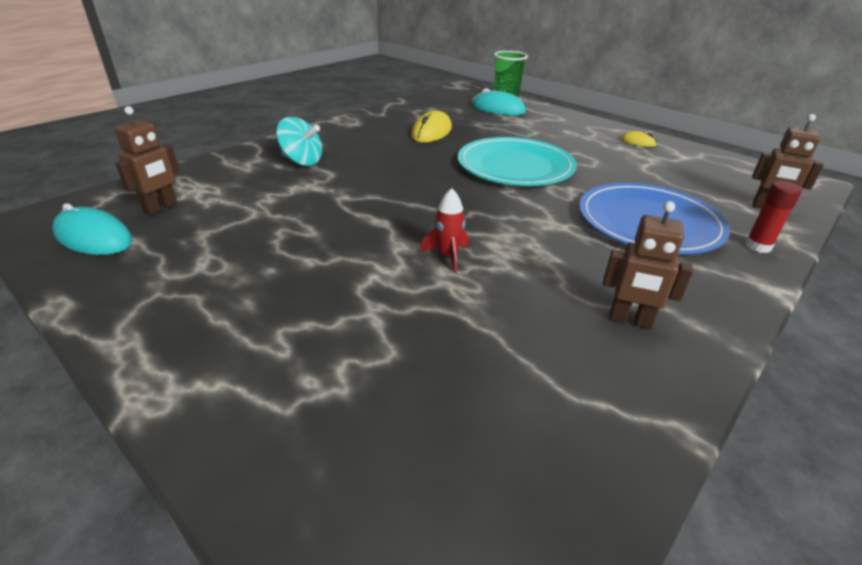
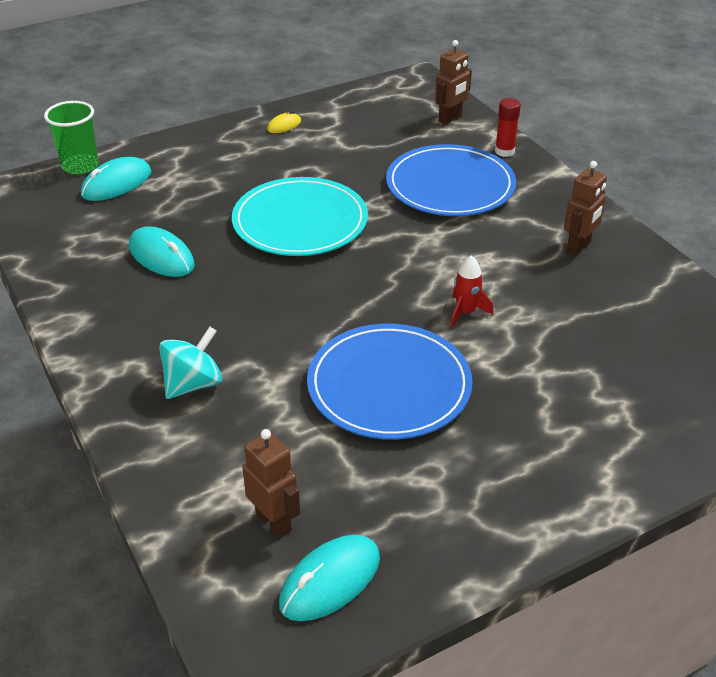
camera: 70 degrees left, 5 degrees up
yellow mouse [411,111,452,142] -> turquoise mouse [129,226,195,277]
none -> blue plate [307,324,473,440]

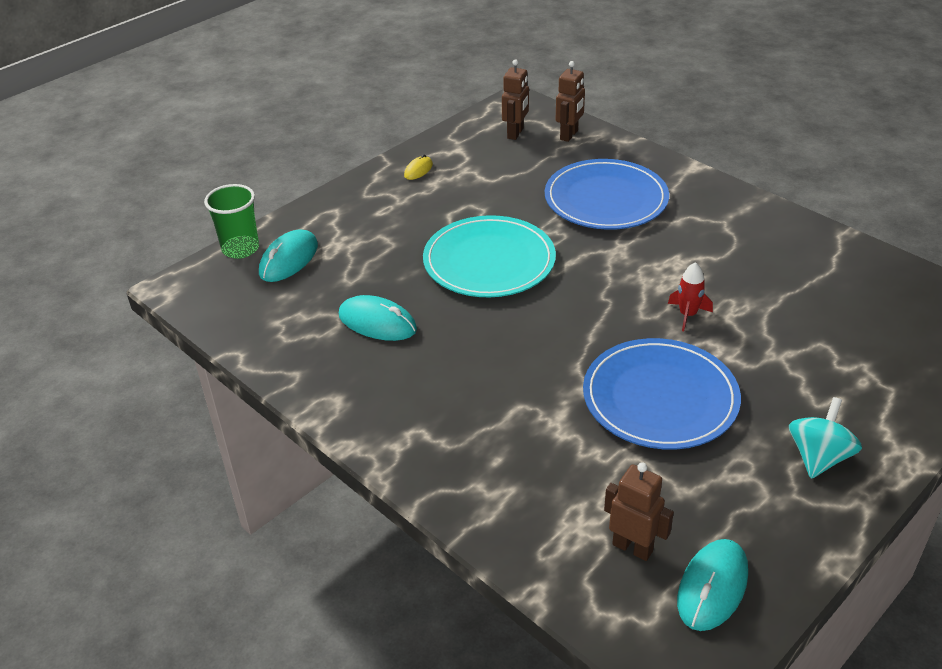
camera: 15 degrees left, 0 degrees up
turquoise spinning top [159,327,222,399] -> turquoise spinning top moved to [789,397,862,479]
red glue stick [495,98,521,157] -> none
brown robot [564,161,607,256] -> brown robot moved to [502,60,529,140]

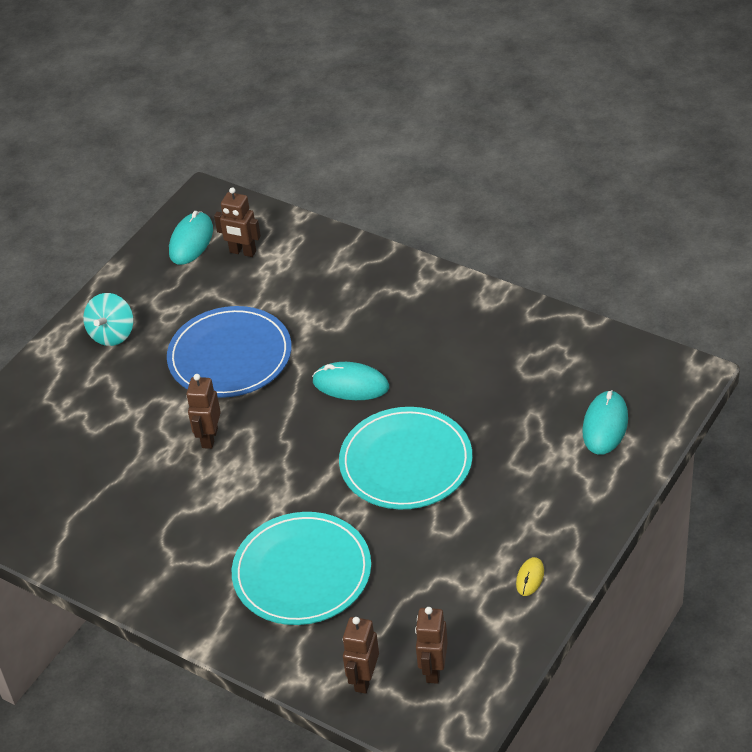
camera: 170 degrees right, 5 degrees up
green cup [204,184,259,259] -> none
turquoise mouse [339,295,417,341] -> turquoise mouse moved to [312,362,389,400]
blue plate [545,159,669,230] -> turquoise plate [232,512,371,625]
red rocket [668,262,713,331] -> brown robot [186,374,221,449]

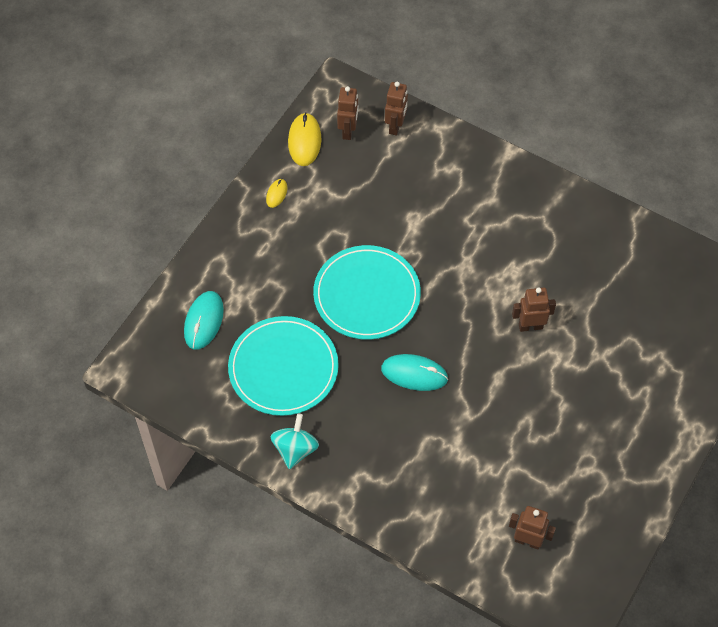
camera: 175 degrees right, 15 degrees up
turquoise spinning top [83,293,133,346] -> turquoise spinning top moved to [271,413,319,469]
blue plate [167,306,292,398] -> none
turquoise mouse [169,211,213,265] -> none
brown robot [186,374,221,449] -> brown robot turned 105 degrees counterclockwise [512,288,556,332]
turquoise plate [232,512,371,625] -> turquoise plate moved to [228,316,339,416]
none -> yellow mouse [288,112,321,166]

